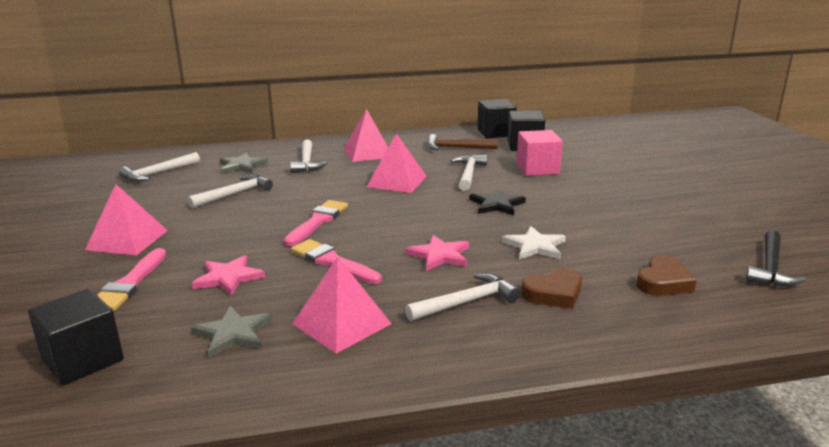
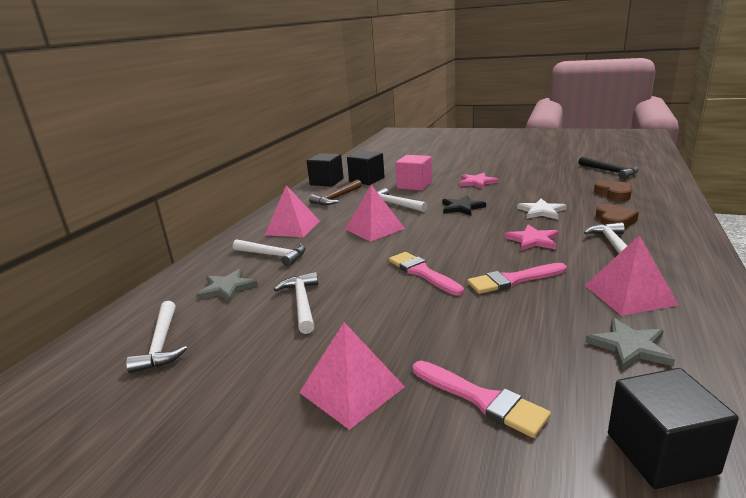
camera: 55 degrees left, 0 degrees up
pink star [192,255,265,296] -> pink star moved to [459,173,499,189]

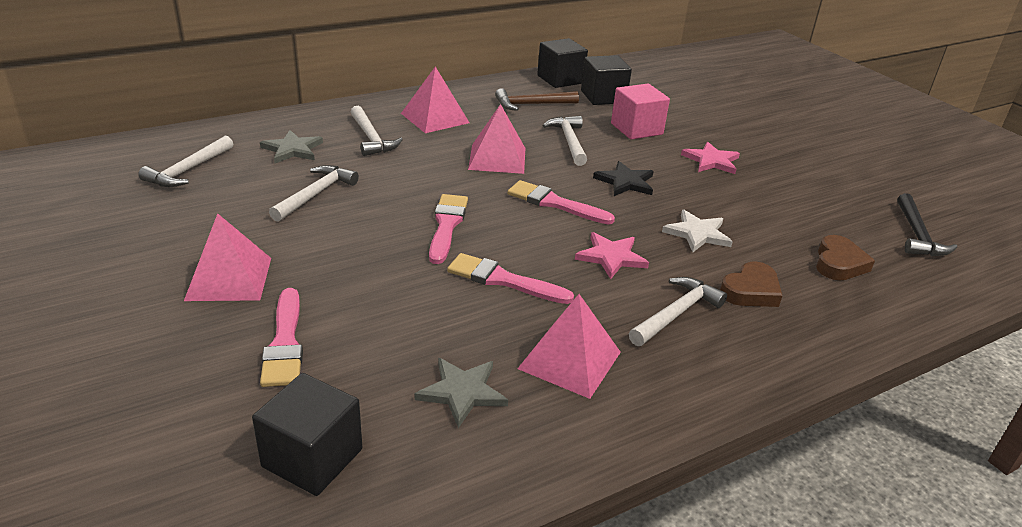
camera: 35 degrees right, 10 degrees up
none -> pink brush [507,180,615,224]

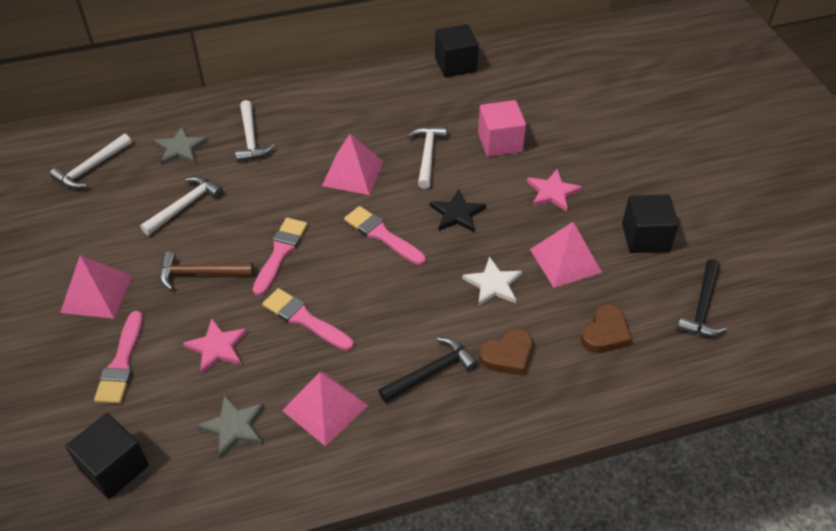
camera: 15 degrees right, 15 degrees up
pink pyramid [401,66,470,133] -> pink pyramid moved to [530,222,602,288]
brown hammer [495,88,579,111] -> brown hammer moved to [160,252,253,290]
pink star [575,232,649,279] -> pink star moved to [183,318,247,374]
black cube [581,55,632,105] -> black cube moved to [622,194,679,253]
white hammer [629,277,727,346] -> black hammer [378,337,478,403]

